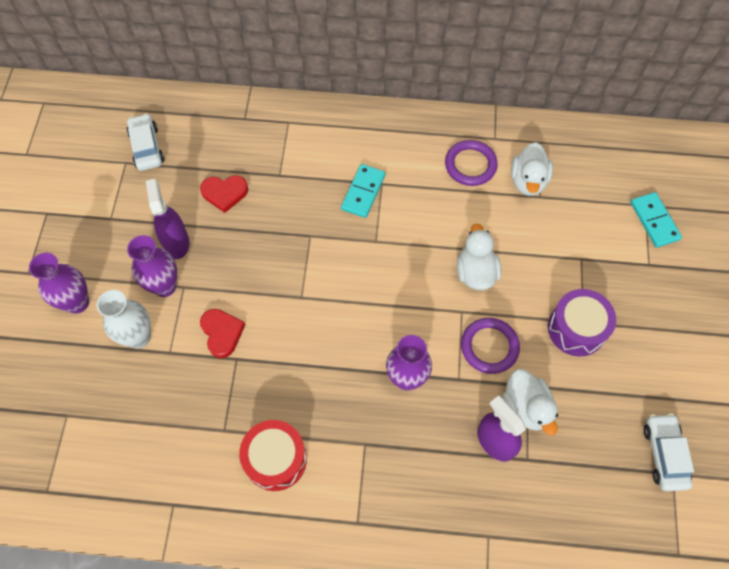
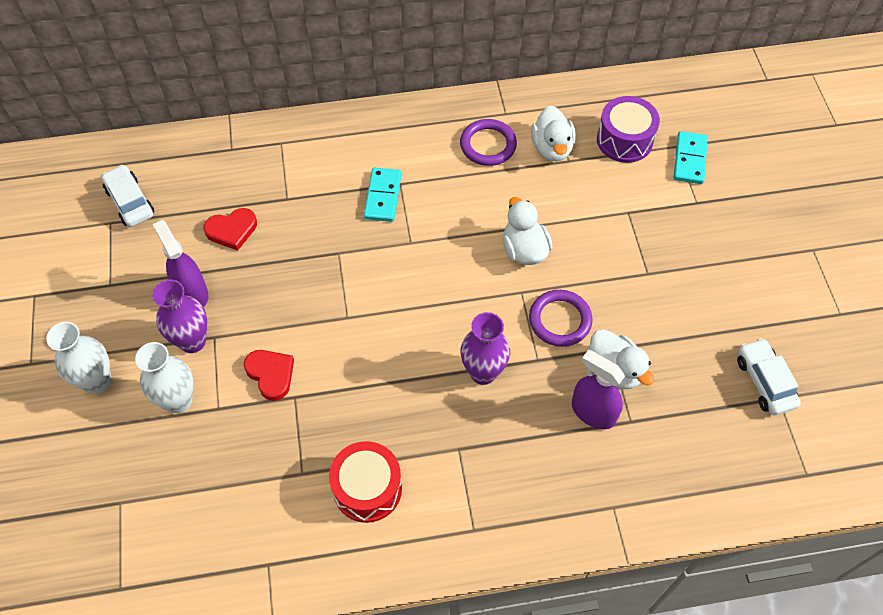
camera: 15 degrees left, 5 degrees down
purple vase [29,253,89,314] -> white vase [46,322,111,394]
purple drum [548,289,616,356] -> purple drum moved to [597,96,660,163]
turquoise domino [631,192,682,248] -> turquoise domino turned 45 degrees clockwise [674,131,708,184]

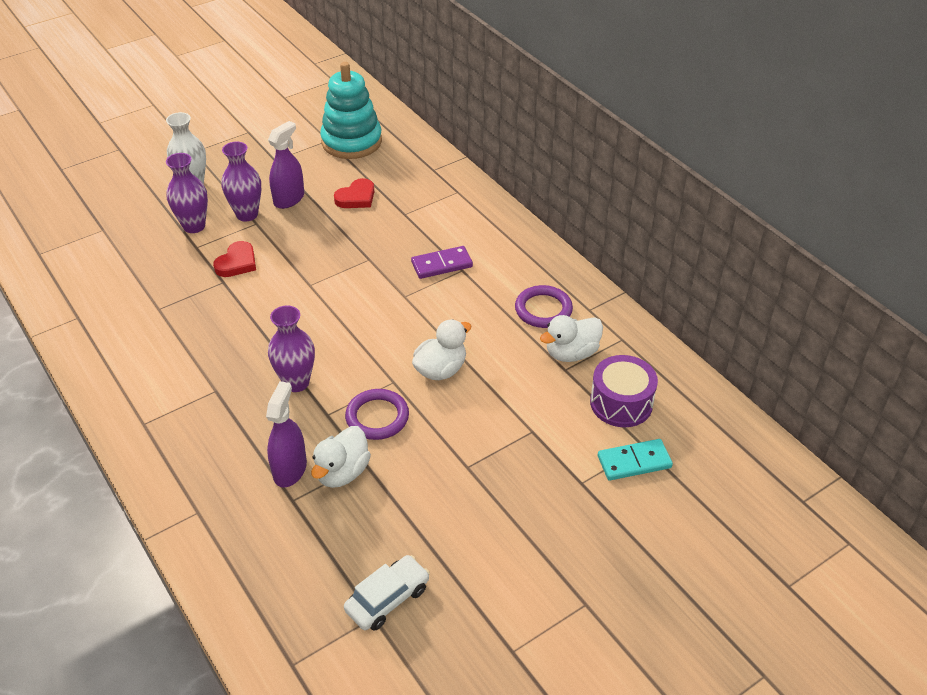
camera: 65 degrees right, 15 degrees down
white car [101,165,154,227] -> turquoise stacking toy [320,62,382,159]
white vase [135,342,193,413] -> purple vase [166,153,208,233]
red heart [203,208,257,251] -> red heart turned 90 degrees counterclockwise [334,178,374,208]
red drum [329,441,402,523] -> none
turquoise domino [364,168,402,222] -> purple domino [411,246,473,279]

